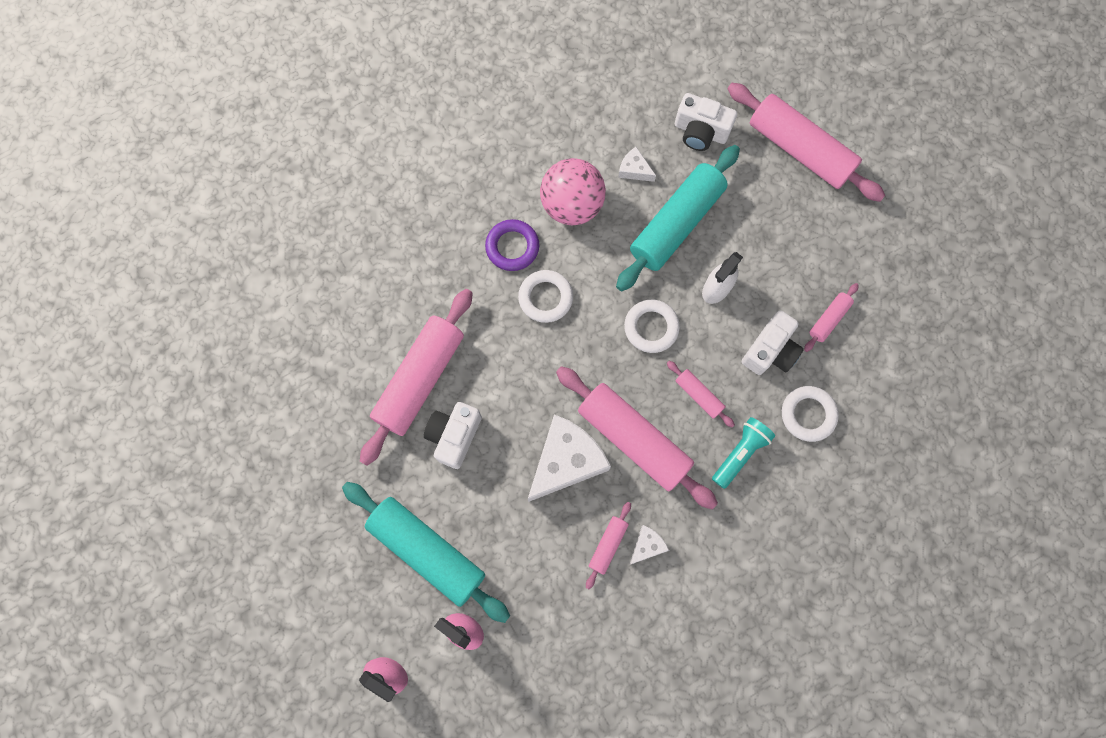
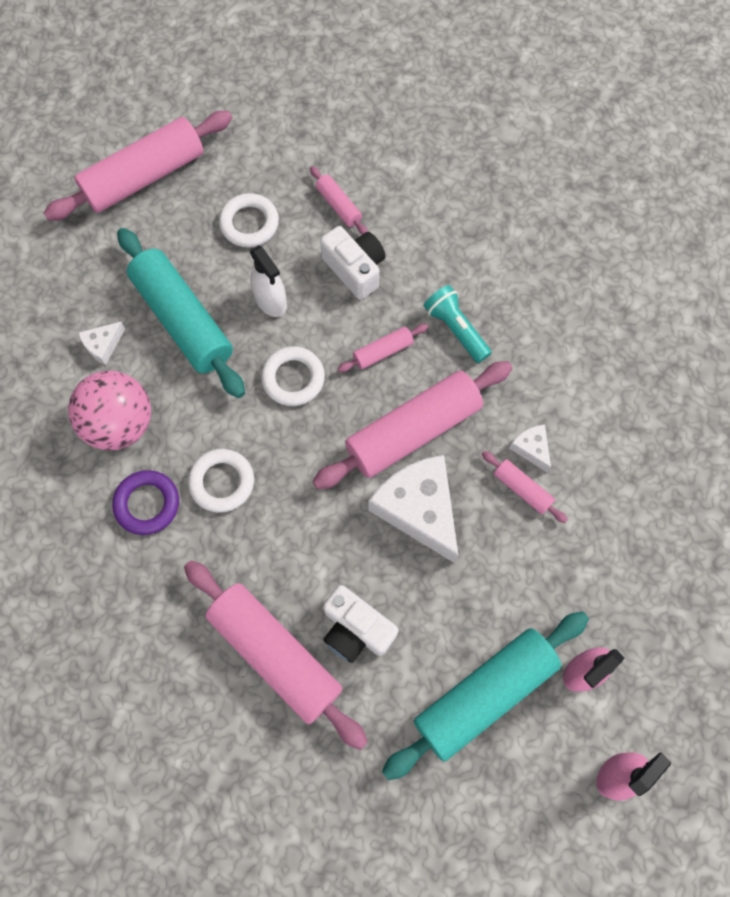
camera: 75 degrees left, 5 degrees down
white camera [675,93,737,151] -> none
white ring [782,386,839,442] -> white ring moved to [219,193,279,247]

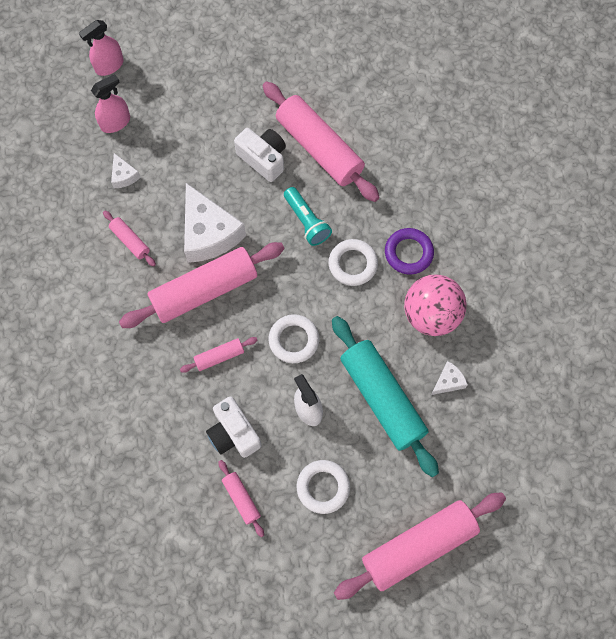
camera: 175 degrees left, 0 degrees up
turquoise rolling pin [382,611,589,780] -> none
turquoise flashlight [424,285,491,363] -> turquoise flashlight moved to [284,187,332,246]
white cheese [509,424,551,473] -> white cheese moved to [111,153,141,188]

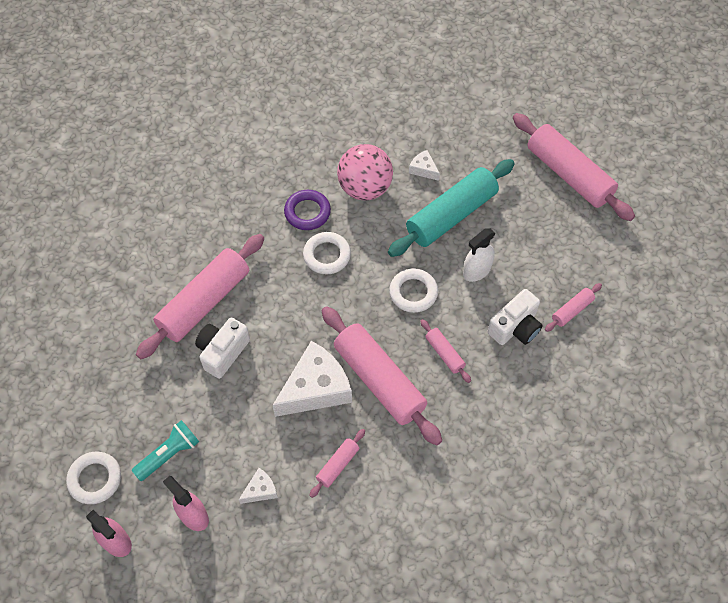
camera: 100 degrees left, 10 degrees down
turquoise flashlight [284,187,332,246] -> turquoise flashlight moved to [132,420,199,481]
white ring [297,460,350,514] -> white ring moved to [66,452,121,504]

